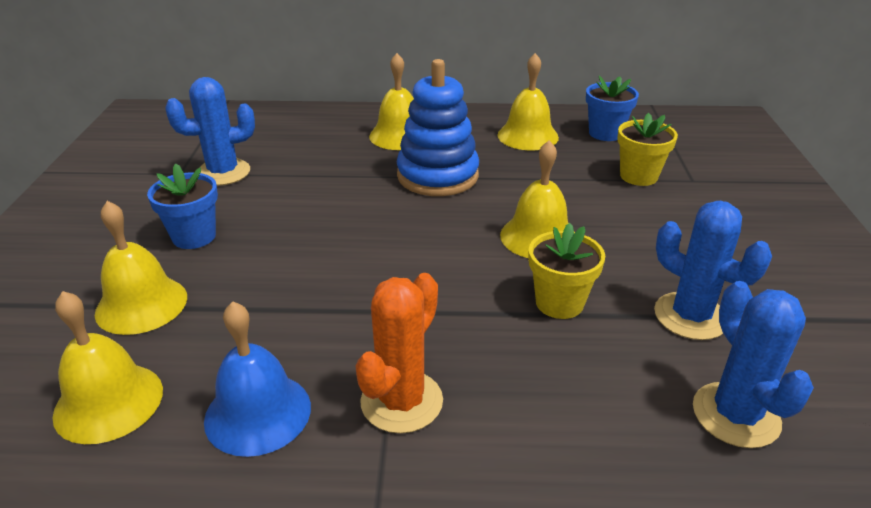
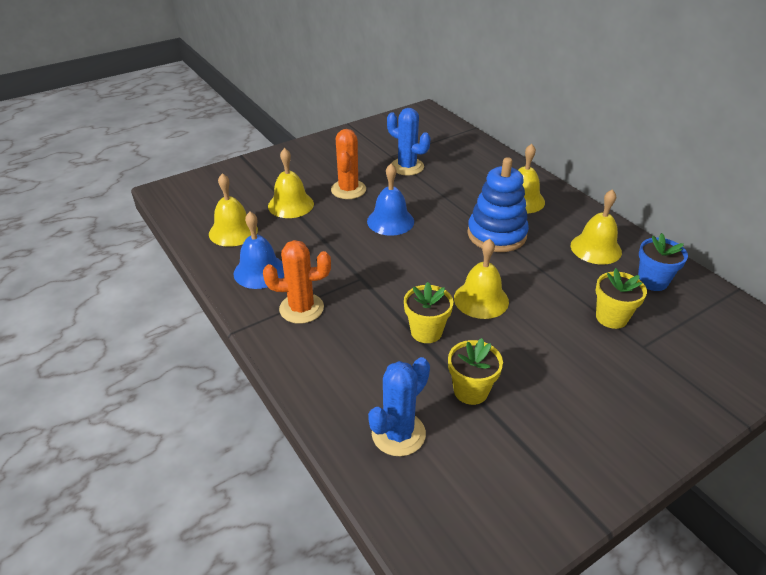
camera: 55 degrees right, 5 degrees up
blue flower pot [147,163,218,249] -> orange cactus [331,129,366,199]
blue cactus [654,201,772,340] -> yellow flower pot [448,338,503,405]
none -> blue bell [367,163,414,236]

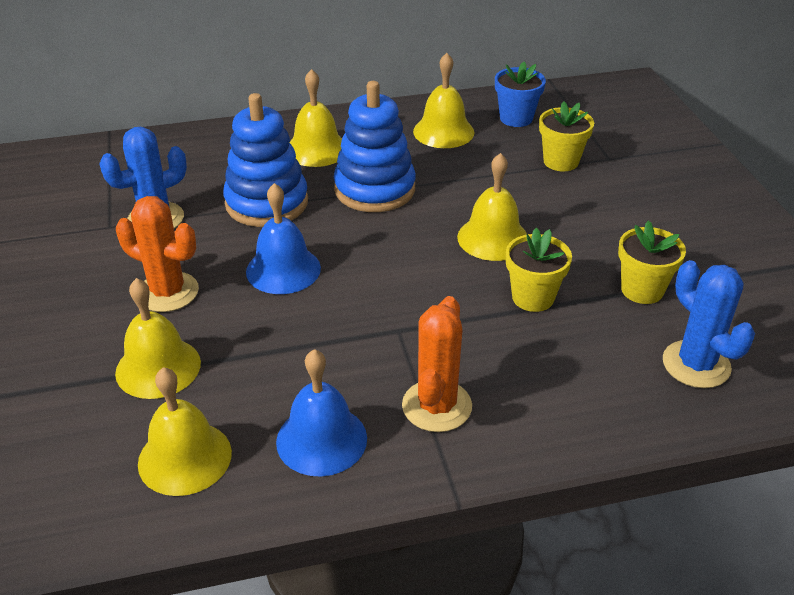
camera: 70 degrees left, 0 degrees up
none -> blue stacking toy [223,93,308,227]

